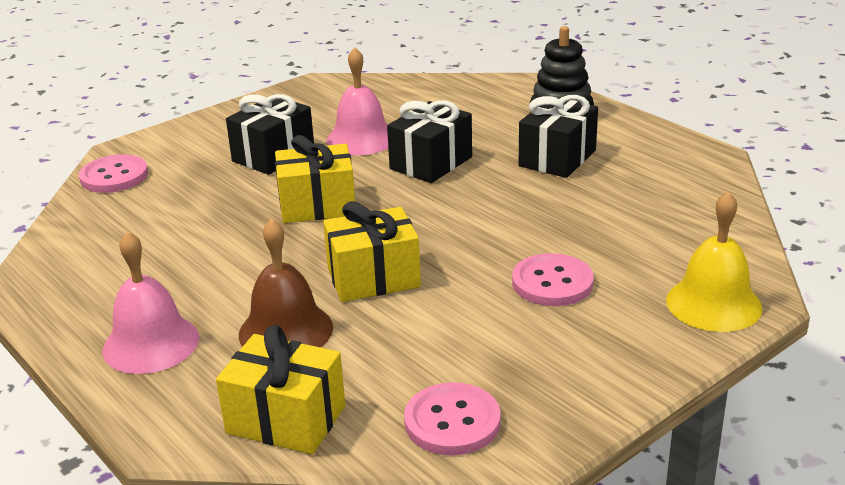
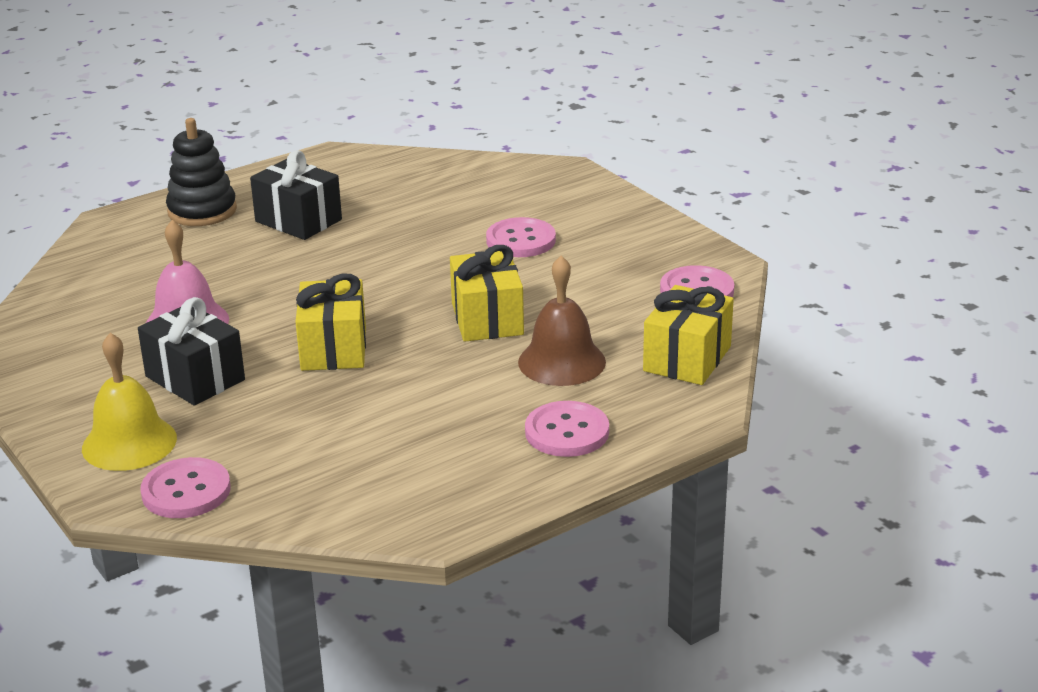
camera: 85 degrees left, 0 degrees up
pink bell [102,231,199,374] -> pink button [525,401,609,457]
black gift [387,100,472,183] -> none
yellow bell [666,191,763,332] -> yellow bell moved to [82,333,177,471]

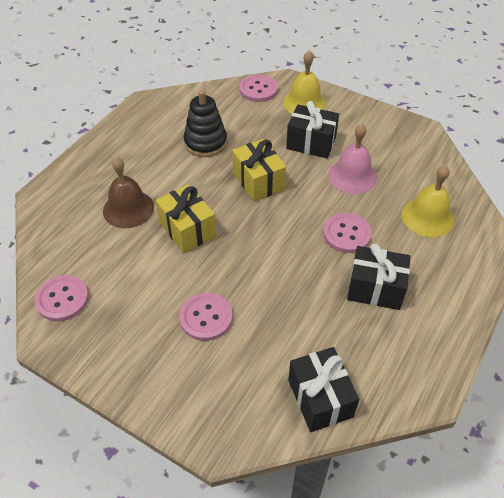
camera: 155 degrees right, 20 degrees up
black stacking toy [166,118,237,226] -> black stacking toy moved to [184,90,227,157]
pink button [525,401,609,457] -> pink button moved to [323,213,372,253]
yellow gift [643,285,734,385] -> none
none -> black gift [288,347,359,432]
none -> yellow bell [402,166,454,237]

